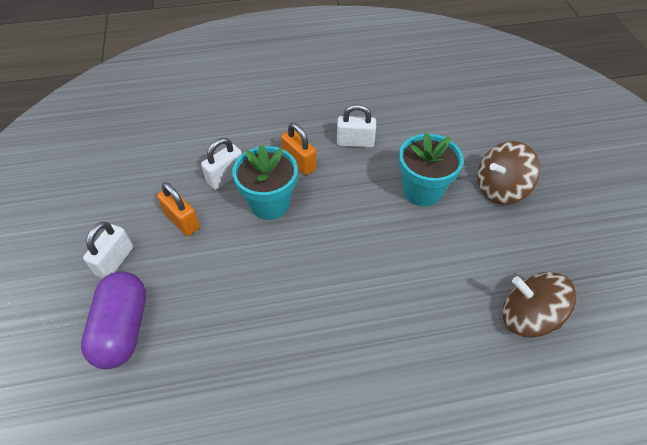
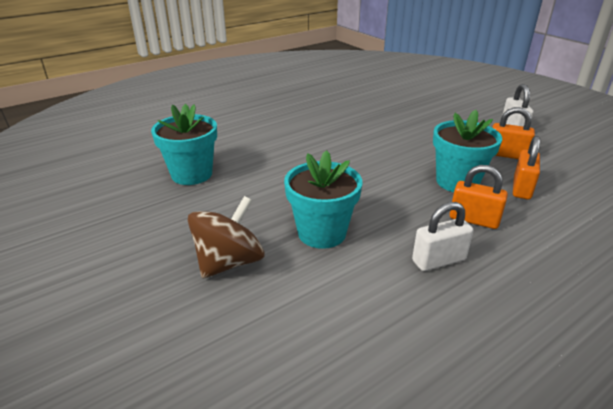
camera: 155 degrees right, 20 degrees down
purple capsule [81,271,146,369] -> none
white padlock [201,138,242,190] -> orange padlock [513,136,540,200]
brown spinning top [503,272,577,338] -> turquoise flower pot [151,104,217,185]

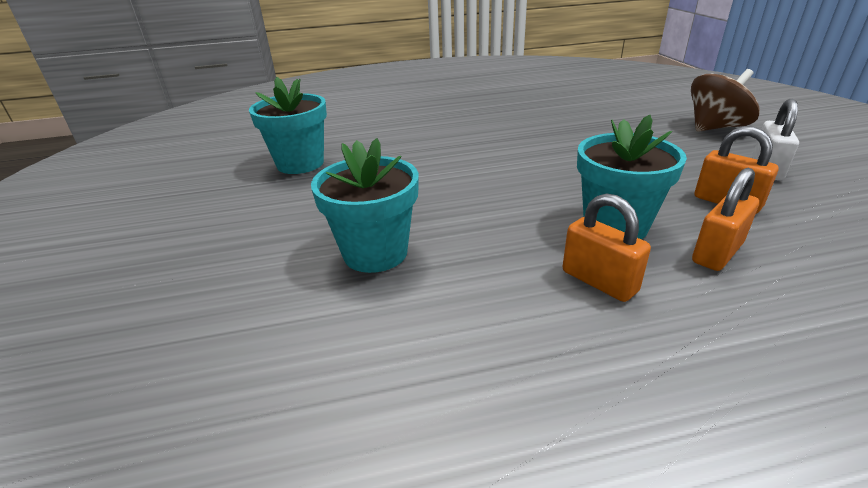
camera: 25 degrees right, 0 degrees up
brown spinning top [188,196,264,279] -> brown spinning top moved to [691,69,760,132]
white padlock [412,202,473,271] -> none

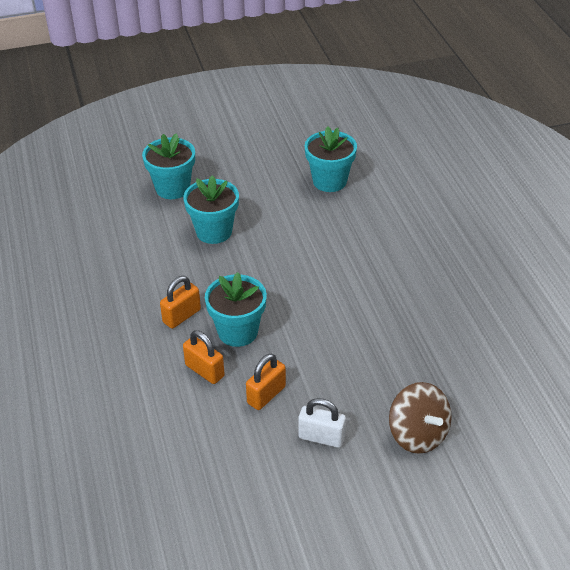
camera: 85 degrees right, 10 degrees up
none -> turquoise flower pot [142,133,195,199]

